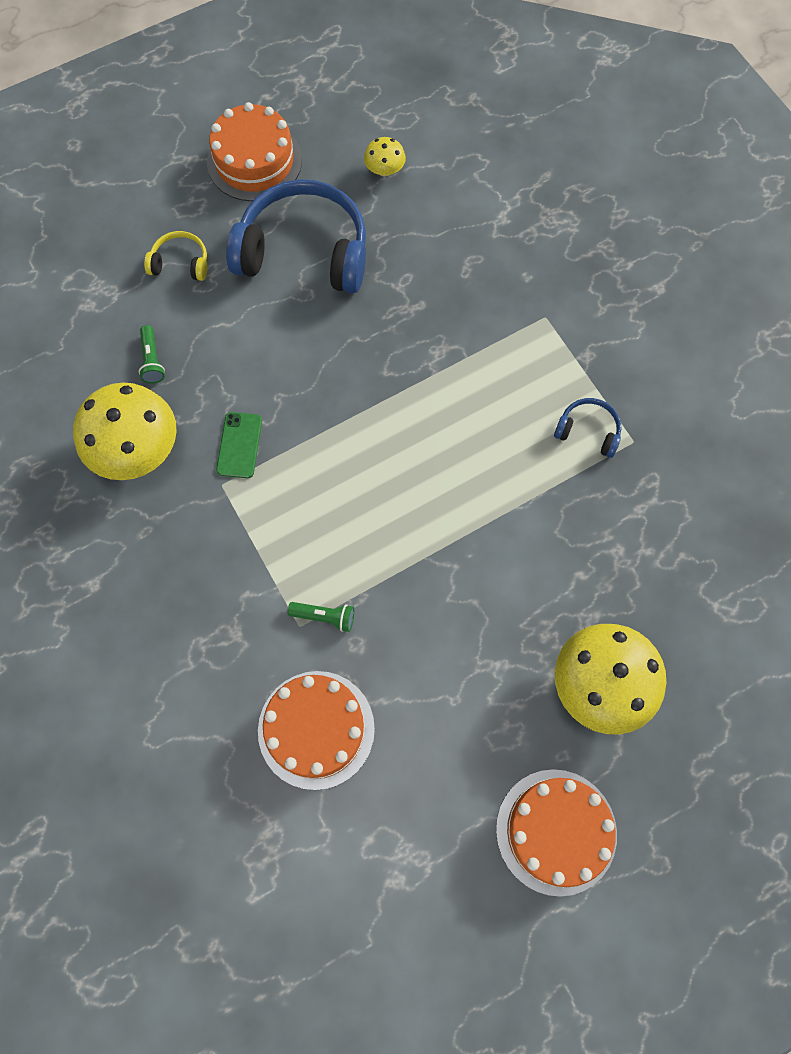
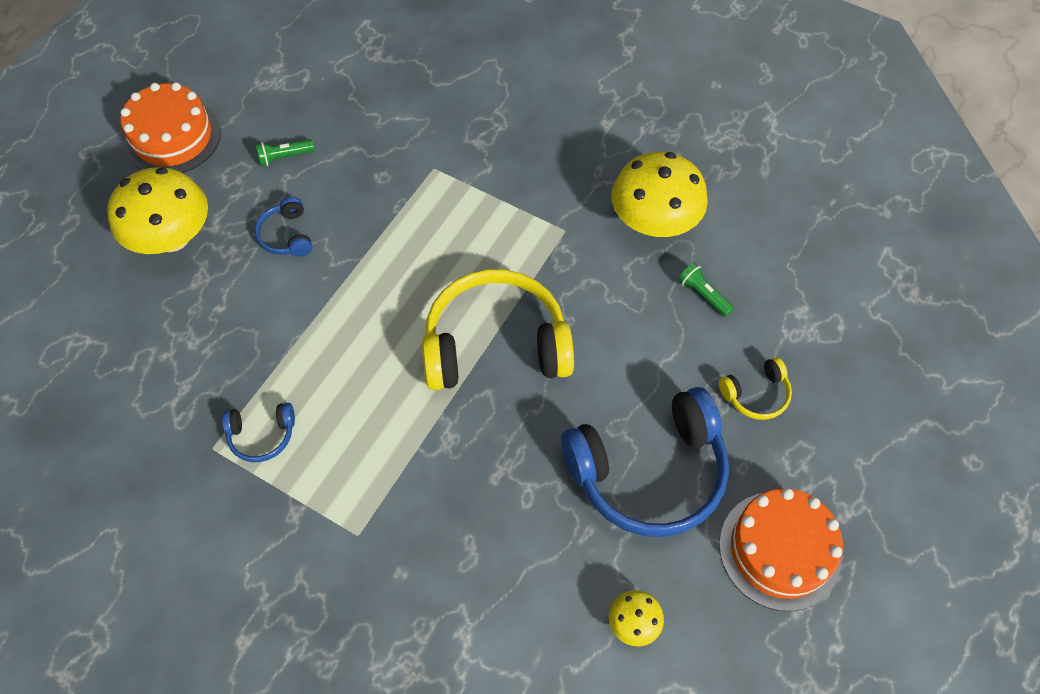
camera: 150 degrees right, 10 degrees down
green phone [216,412,262,478] -> none
orange cake [258,671,375,790] -> none
green flashlight [287,602,354,632] -> green flashlight moved to [256,139,315,166]
none -> blue headphones [255,197,312,257]
none -> yellow headphones [422,269,574,390]

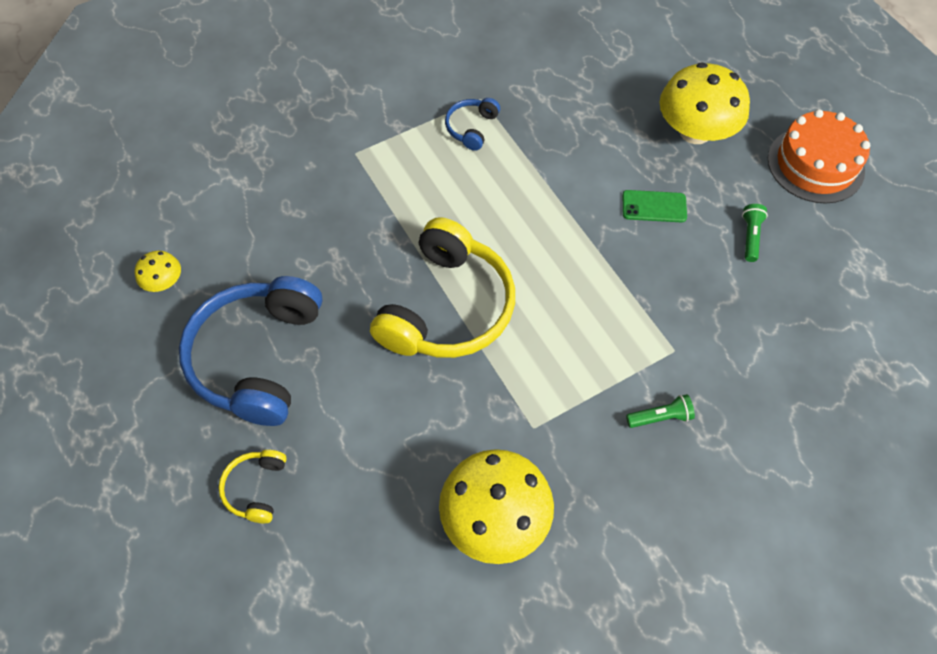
camera: 120 degrees right, 0 degrees up
blue headphones [255,197,312,257] -> green phone [622,190,687,223]
green flashlight [678,263,734,317] -> green flashlight moved to [626,394,695,428]
orange cake [719,488,843,611] -> none

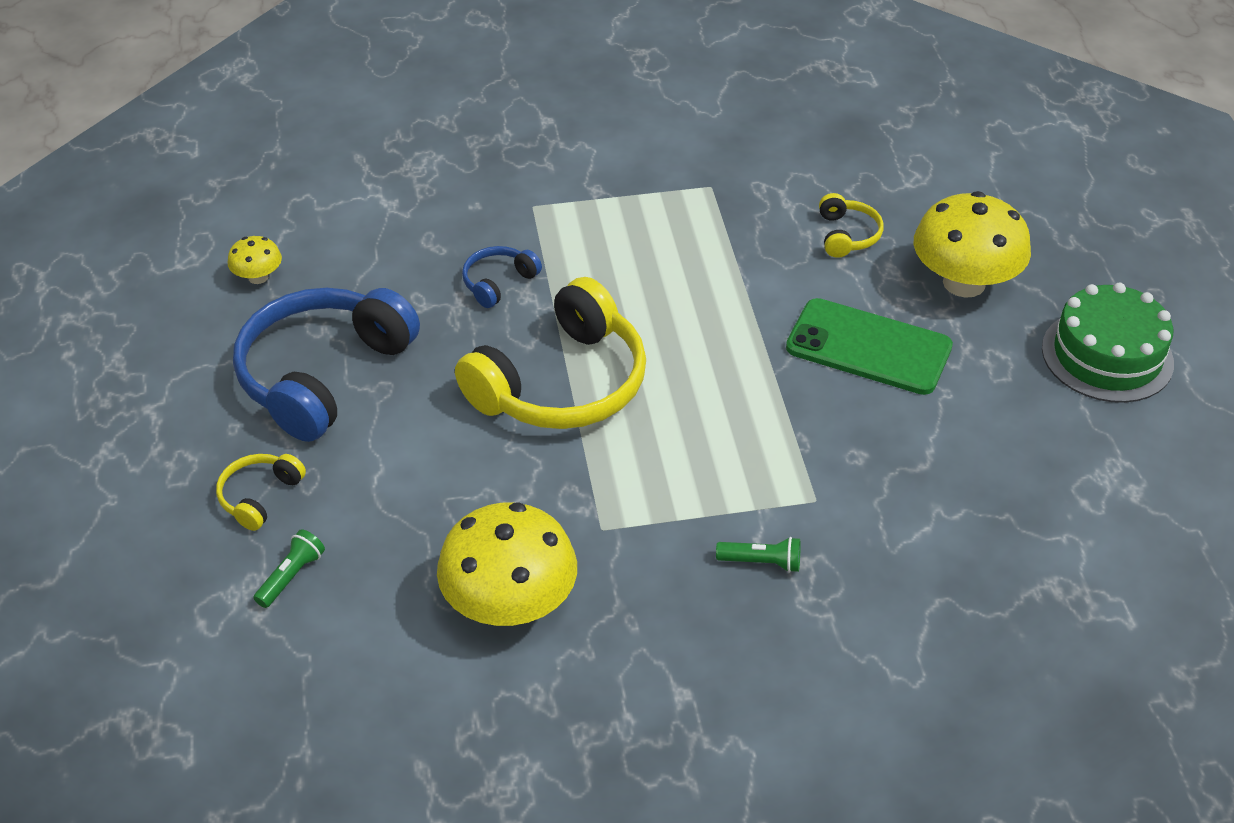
camera: 20 degrees right, 15 degrees down
blue headphones [445,98,500,151] -> blue headphones moved to [462,246,542,308]
green phone [622,190,687,223] -> green phone [786,298,953,395], size x1.85
green flashlight [742,204,768,262] -> green flashlight moved to [253,529,325,608]
orange cake [768,109,870,204] -> green cake [1042,283,1174,403]
none -> yellow headphones [819,193,884,258]

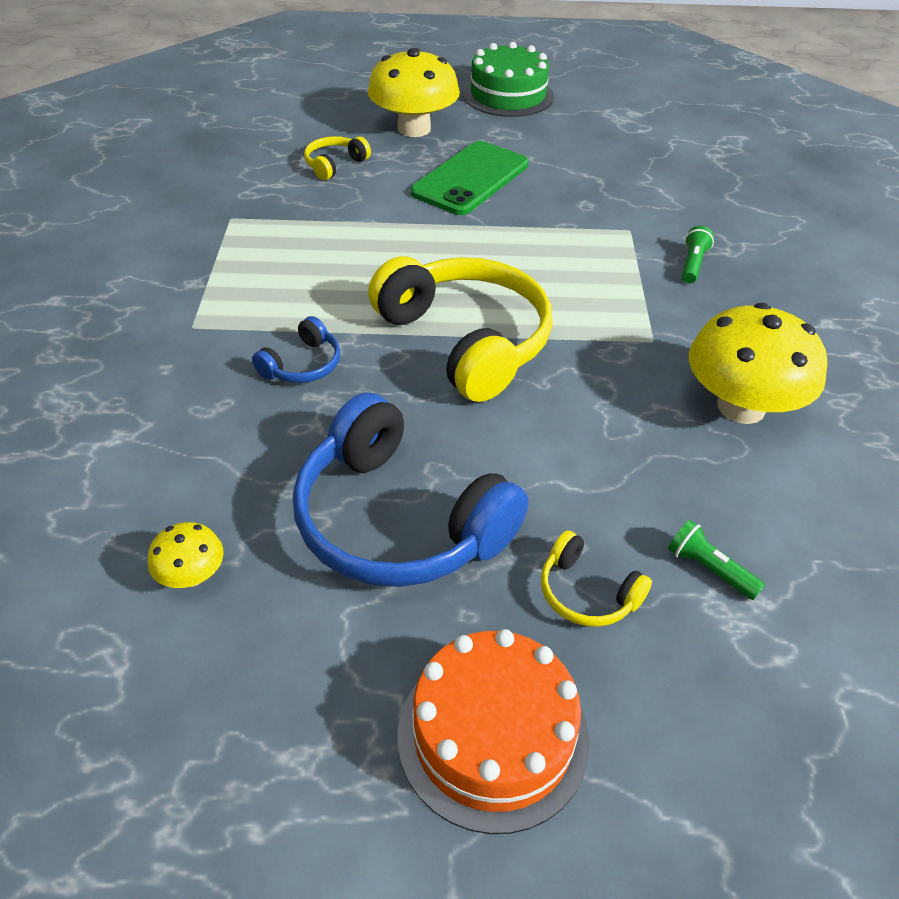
camera: 80 degrees left, 0 degrees up
blue headphones [462,246,542,308] -> blue headphones turned 105 degrees counterclockwise [252,316,341,383]
yellow headphones [819,193,884,258] -> yellow headphones turned 60 degrees counterclockwise [304,136,371,180]
none -> orange cake [398,629,590,834]

